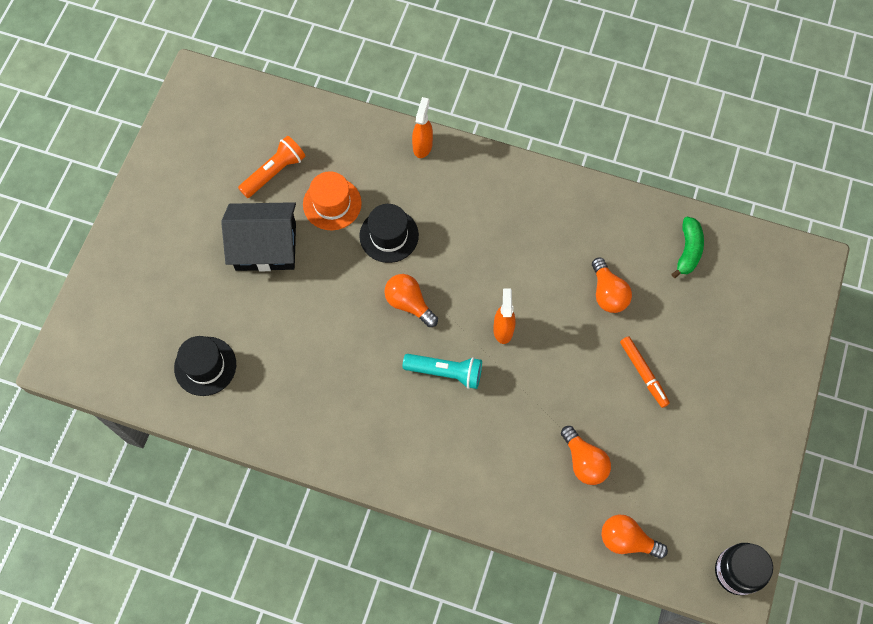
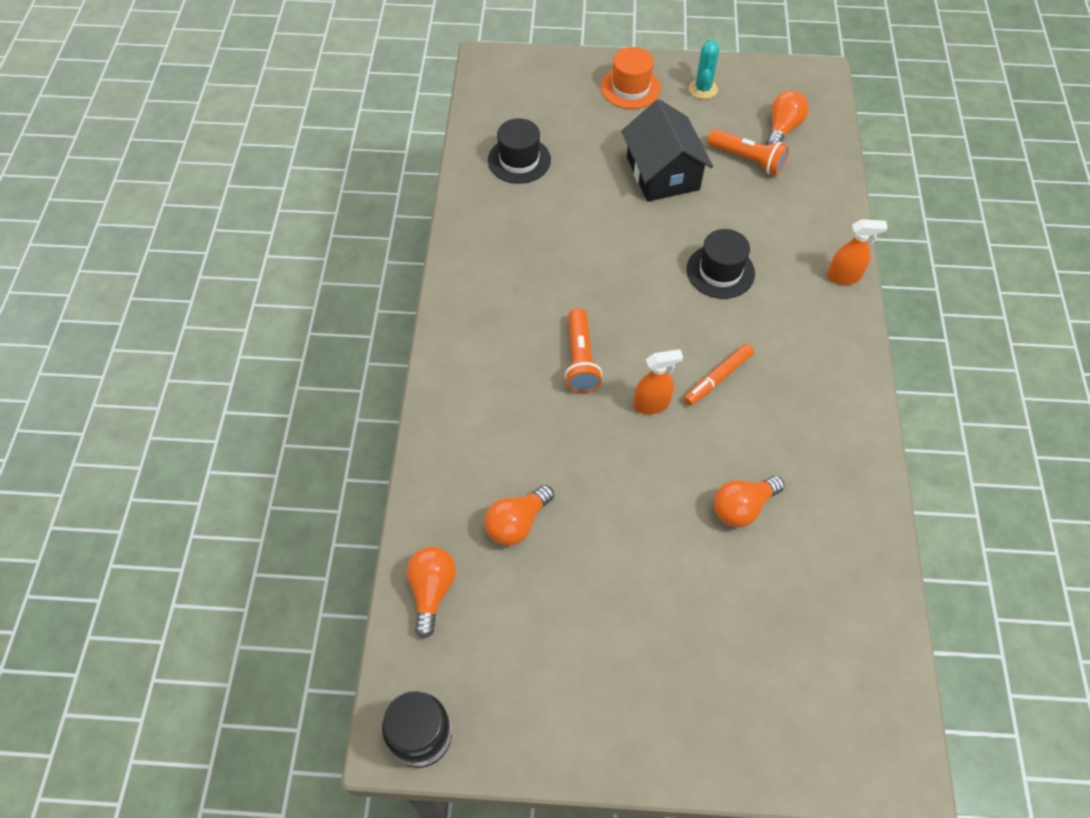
camera: 75 degrees right, 10 degrees down
orange hat [303,171,362,230] -> orange hat moved to [601,47,661,109]
orange light bulb [384,274,438,327] -> orange light bulb moved to [766,91,809,145]
turquoise flashlight [403,354,482,389] -> orange flashlight [565,308,602,393]
orange marker [620,336,670,408] -> orange marker moved to [684,344,754,406]
green banana [672,217,704,278] -> none
none -> turquoise cactus [689,39,719,99]

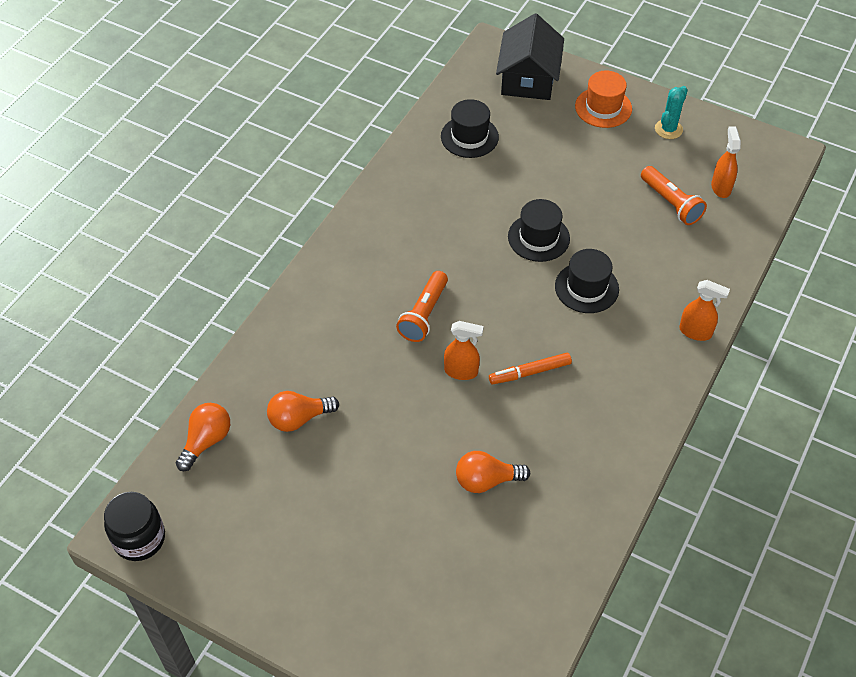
camera: 25 degrees right, 5 degrees down
black house [621,99,713,202] -> black house moved to [496,13,564,100]
orange light bulb [766,91,809,145] -> orange spray bottle [711,126,741,198]
none -> black hat [508,199,570,262]

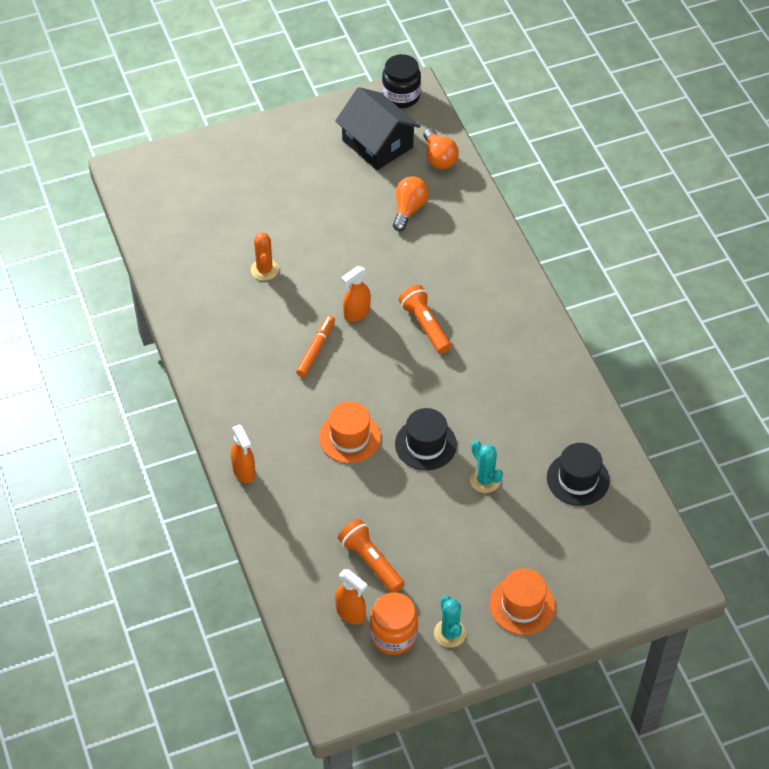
camera: 130 degrees right, 0 degrees up
orange light bulb [456,451,530,493] -> orange cactus [251,232,279,281]
black house [496,13,564,100] -> black house moved to [335,87,420,170]
black hat [555,249,619,313] -> orange hat [319,401,381,463]
orange flashlight [641,166,707,225] -> orange flashlight turned 45 degrees clockwise [338,519,405,593]
orange spray bottle [679,280,730,341] -> orange spray bottle turned 90 degrees counterclockwise [231,424,255,483]
none -> orange jar [370,592,418,655]
none -> turquoise cactus [470,440,503,493]

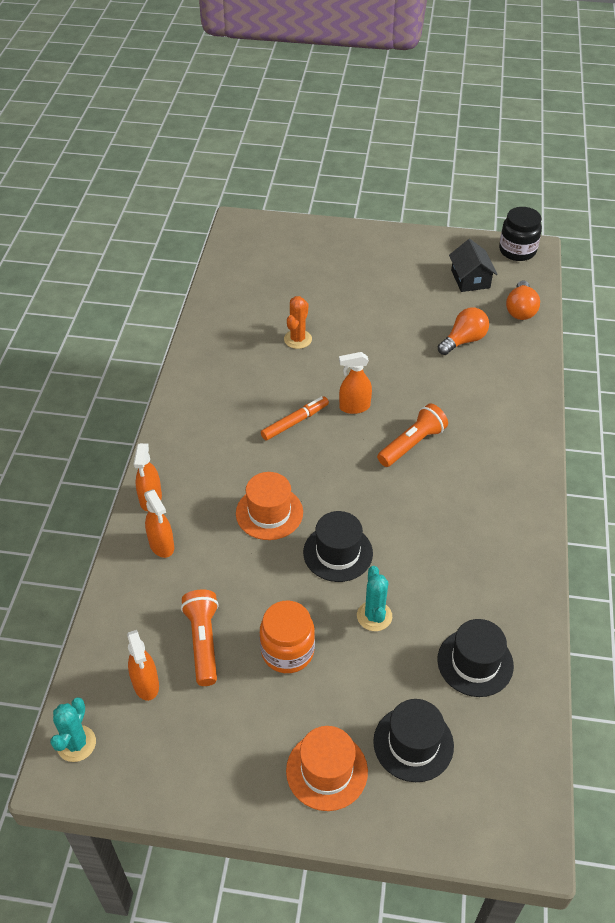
camera: 30 degrees right, 5 degrees down
black house [335,87,420,170] -> black house [449,239,497,292], size x0.64
orange jar [370,592,418,655] -> orange jar moved to [260,601,315,673]
orange flashlight [399,285,451,354] -> orange flashlight turned 45 degrees clockwise [377,403,448,467]
turquoise cactus [434,595,466,648] -> turquoise cactus moved to [50,697,96,762]
none -> orange spray bottle [144,489,174,558]
none -> black hat [373,699,454,782]

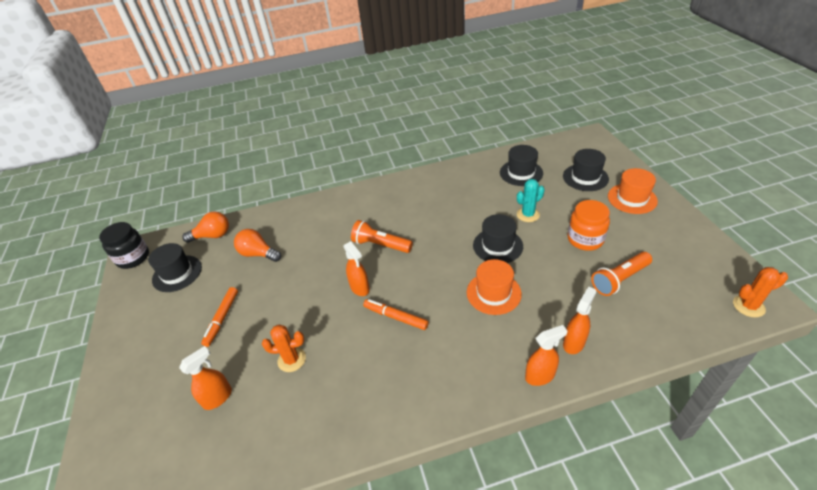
camera: 110 degrees left, 5 degrees down
turquoise cactus [50,697,96,762] -> orange cactus [733,267,788,318]
orange spray bottle [127,630,159,701] -> orange spray bottle moved to [179,346,232,410]
black house [449,239,497,292] -> black hat [148,243,202,292]
none -> orange marker [201,287,238,347]

